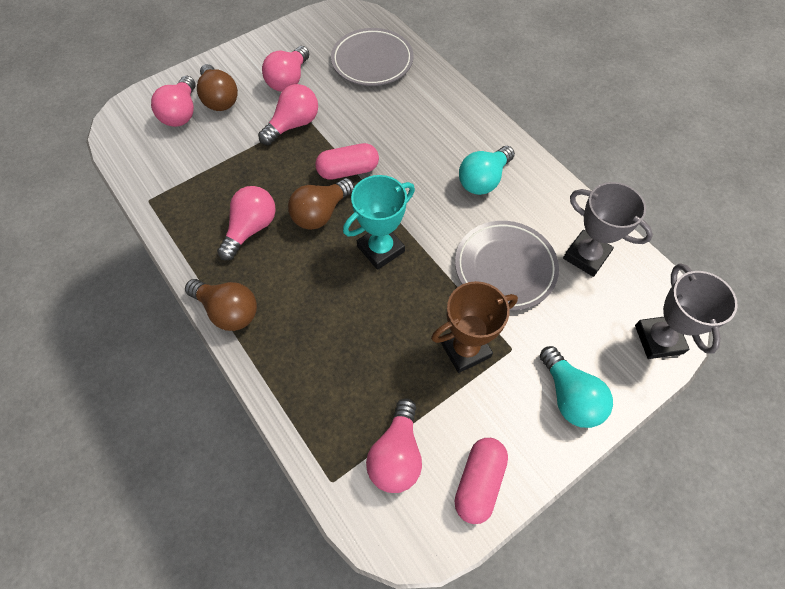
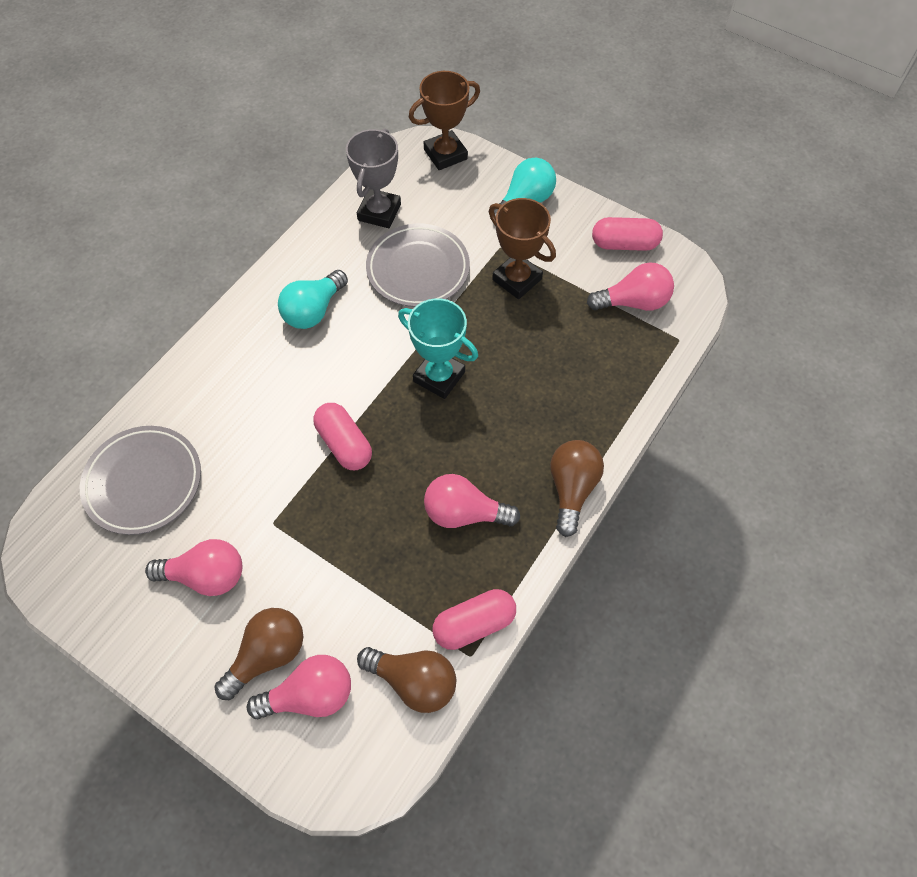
camera: 110 degrees left, 0 degrees up
pink light bulb [258,84,318,145] -> none
brown light bulb [288,178,354,230] -> brown light bulb moved to [357,647,456,713]
turquoise light bulb [459,146,515,195] -> turquoise light bulb turned 105 degrees clockwise [278,270,348,329]
grey trophy [635,263,738,359] -> brown trophy [409,71,480,170]
none -> pink capsule [432,589,516,650]

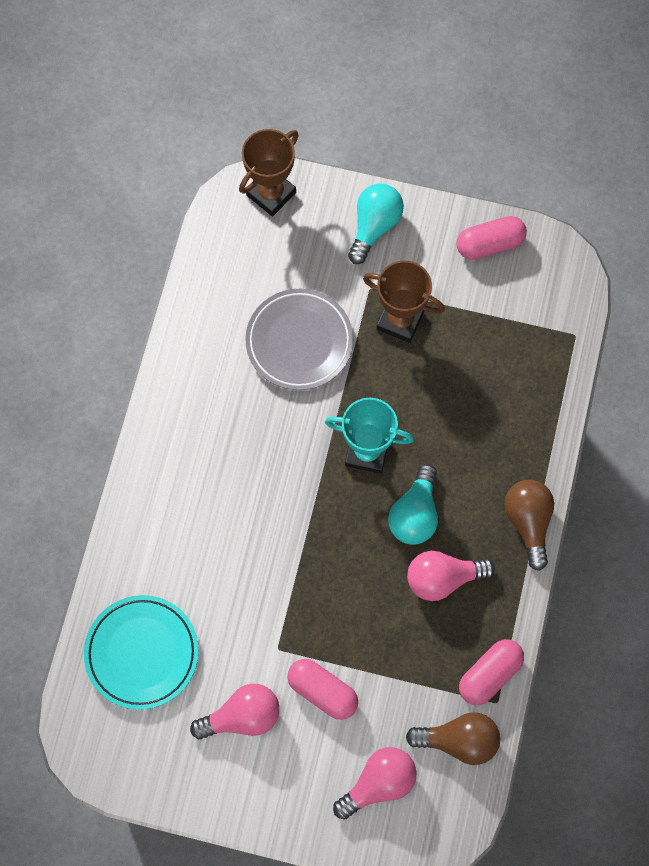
camera: 20 degrees left, 10 degrees up
grey plate [80,426,201,535] -> turquoise plate [84,595,199,710]
brown light bulb [215,608,303,700] -> none
turquoise light bulb [278,270,348,329] -> turquoise light bulb moved to [388,464,438,545]
pink capsule [313,403,372,470] -> pink capsule moved to [287,659,358,720]
grey trophy [346,128,401,228] -> none
pink light bulb [587,263,674,311] -> none

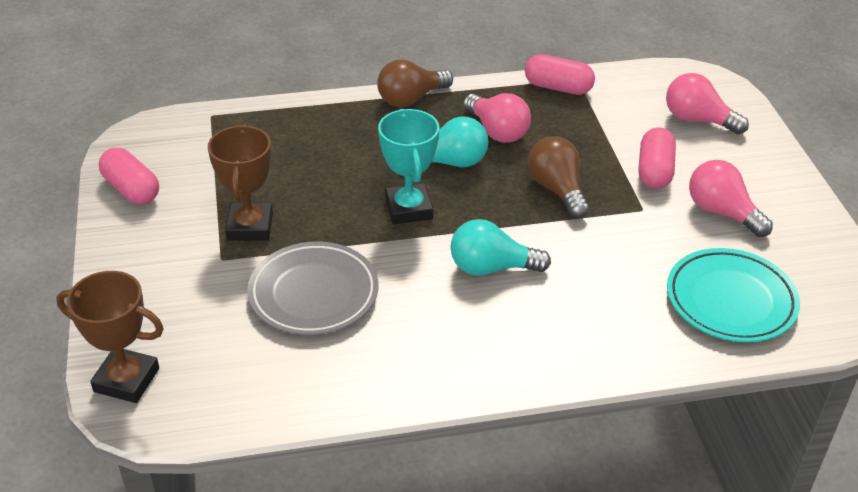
camera: 115 degrees left, 30 degrees down
turquoise light bulb [348,183,404,264] -> turquoise light bulb moved to [450,219,551,276]
brown light bulb [406,712,500,765] -> brown light bulb moved to [528,136,589,219]

